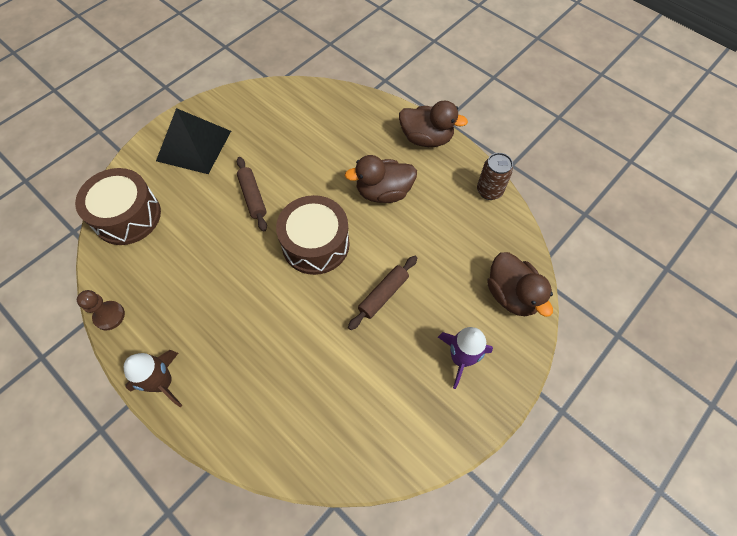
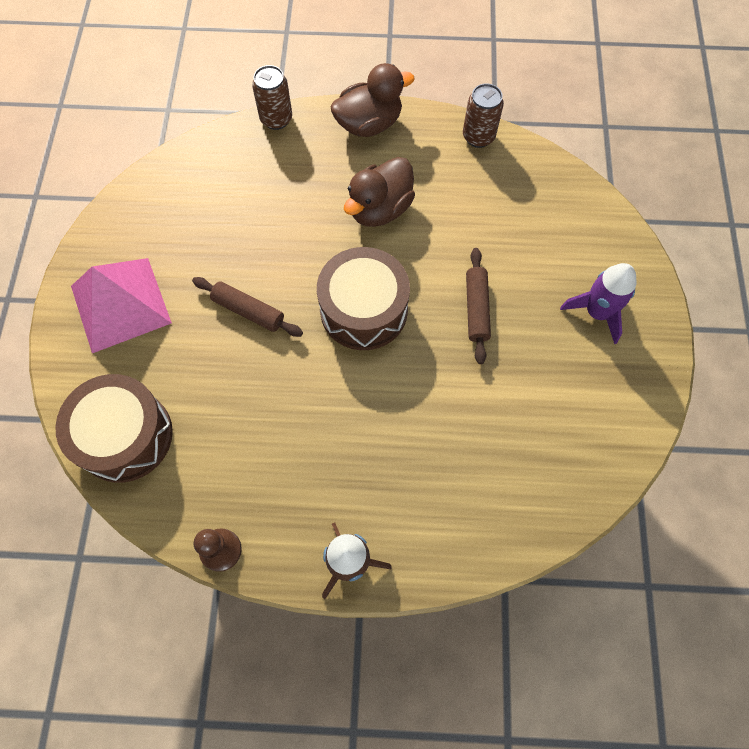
camera: 40 degrees left, 5 degrees up
black pyramid [156,108,231,174] -> pink pyramid [71,258,172,353]
brown duck [487,252,553,317] -> none
none -> brown can [252,65,292,130]

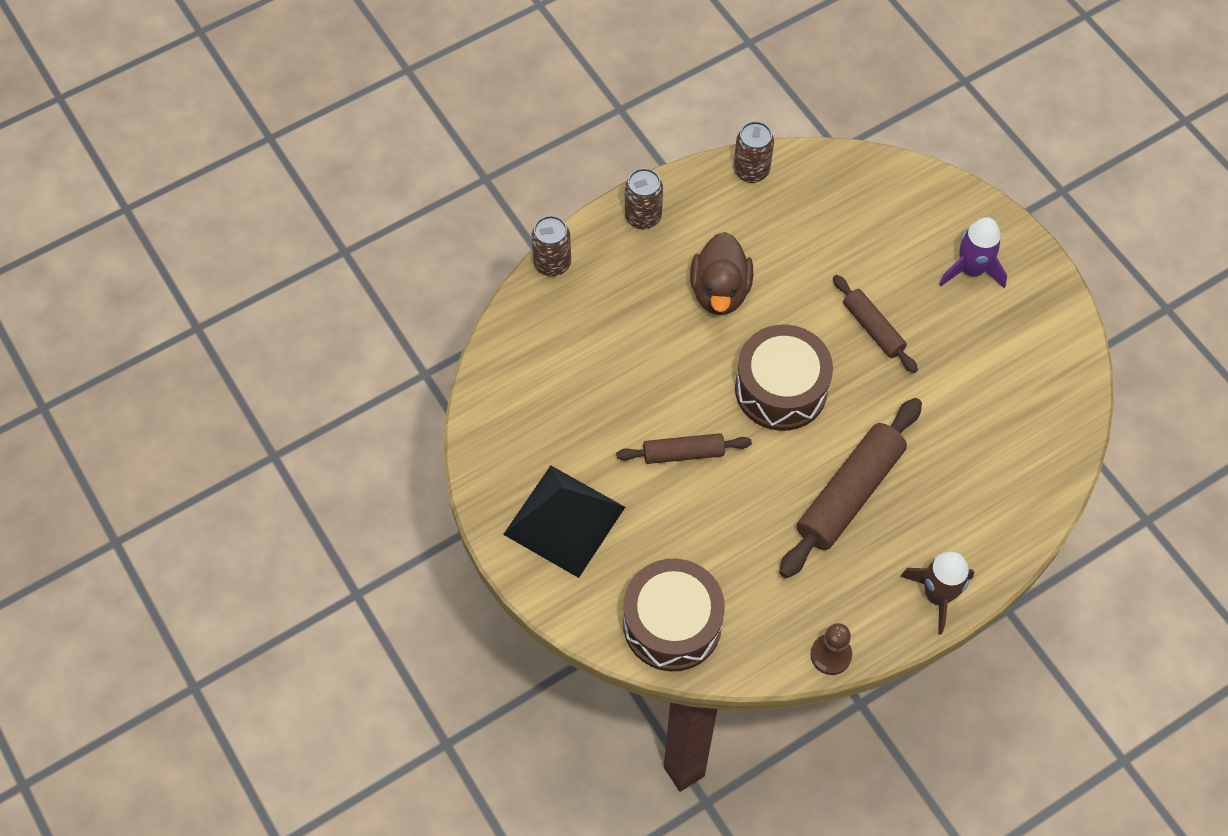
camera: 35 degrees left, 5 degrees down
pink pyramid [71,258,172,353] -> black pyramid [503,465,625,578]
brown duck [330,63,415,137] -> brown can [625,168,663,230]
none -> brown rolling pin [779,398,922,578]

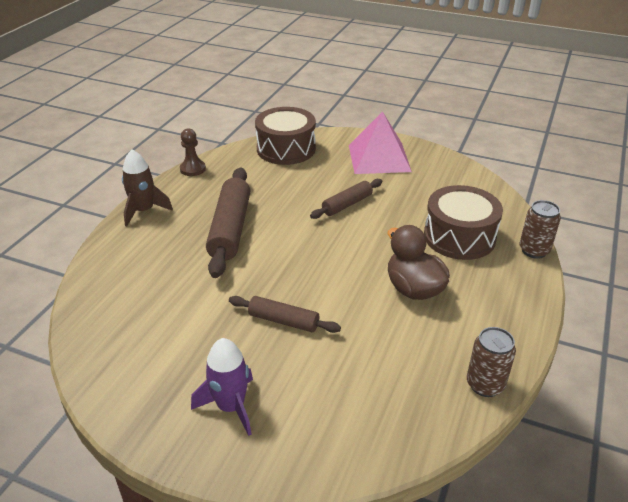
camera: 145 degrees right, 25 degrees down
black pyramid [503,465,625,578] -> pink pyramid [349,111,412,174]
brown can [625,168,663,230] -> none
brown drum [735,324,833,431] -> brown drum moved to [424,185,503,260]

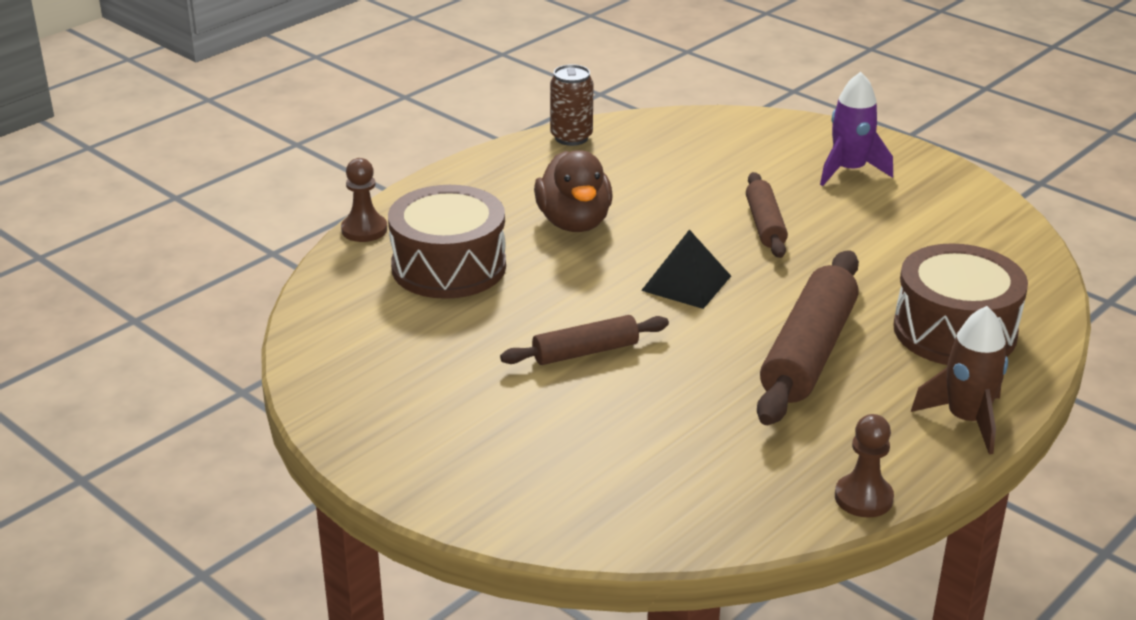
camera: 160 degrees left, 5 degrees down
brown rolling pin [229,296,341,333] -> brown rolling pin turned 45 degrees clockwise [746,172,788,258]
brown drum [255,107,316,165] -> brown drum moved to [893,243,1028,365]
pink pyramid [349,111,412,174] -> none
brown can [520,200,561,259] -> brown pawn [341,158,387,242]
none -> black pyramid [641,230,731,309]

